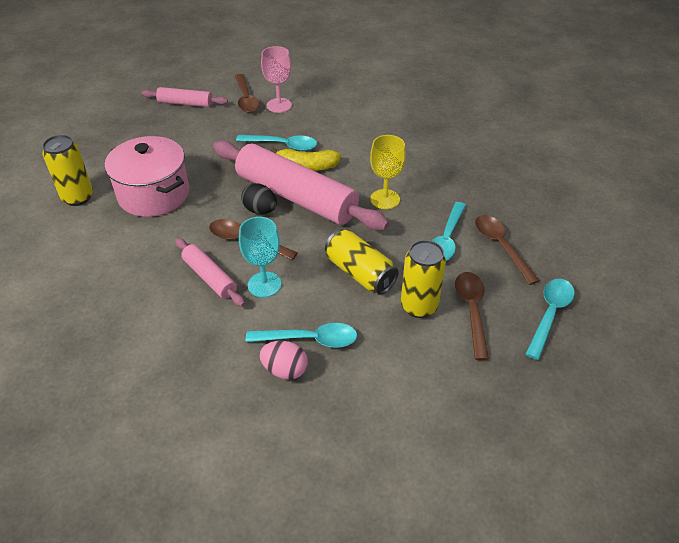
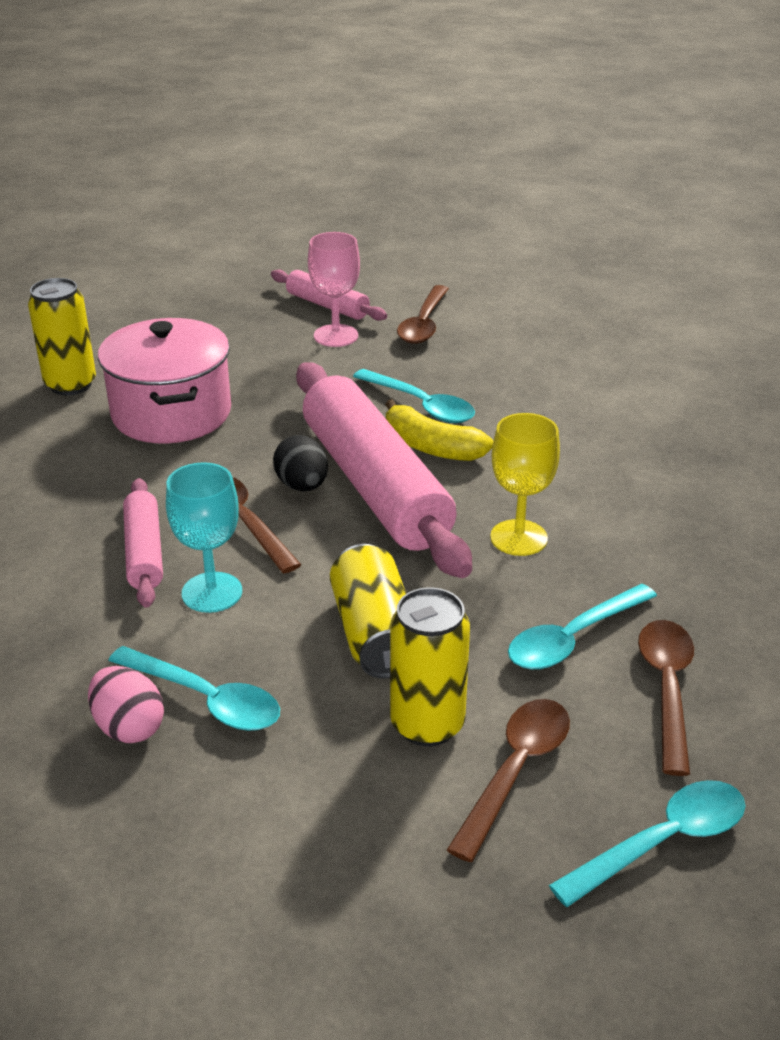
camera: 30 degrees right, 10 degrees down
pink goblet [261,46,292,113] -> pink goblet moved to [308,232,360,347]

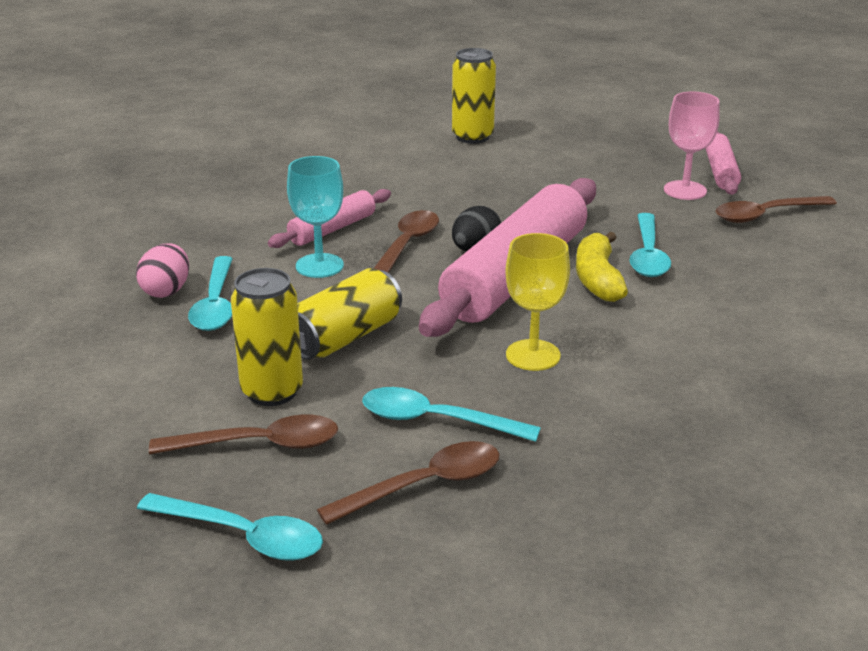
camera: 55 degrees right, 5 degrees down
pink pot [98,318,231,443] -> none

